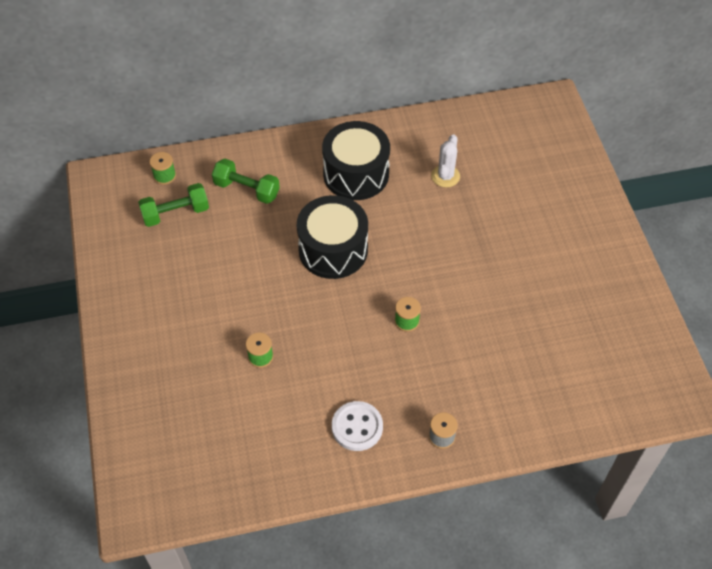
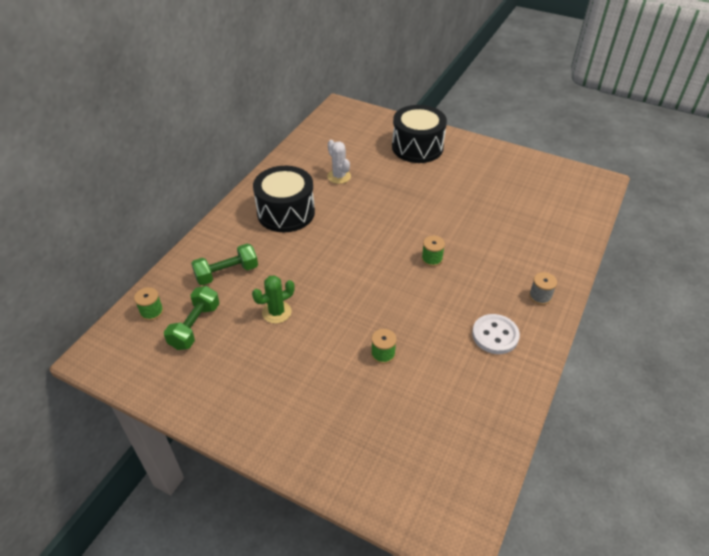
camera: 50 degrees left, 10 degrees down
black drum [297,195,368,279] -> black drum moved to [392,105,447,163]
none -> green cactus [252,275,295,324]

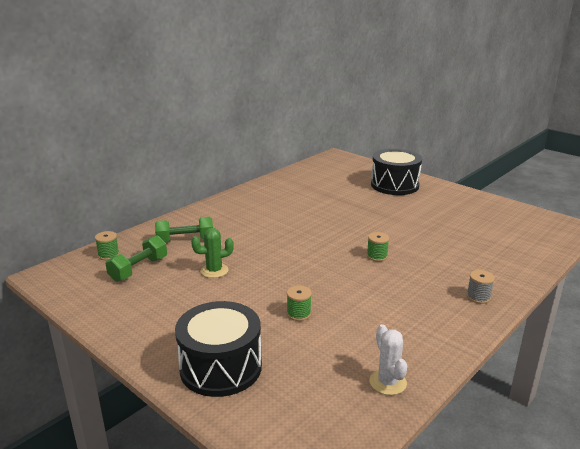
camera: 15 degrees right, 20 degrees down
black drum [253,166,315,232] -> black drum moved to [175,301,262,397]
white cactus [327,140,351,184] -> white cactus moved to [369,324,407,395]
white button [472,314,520,354] -> none

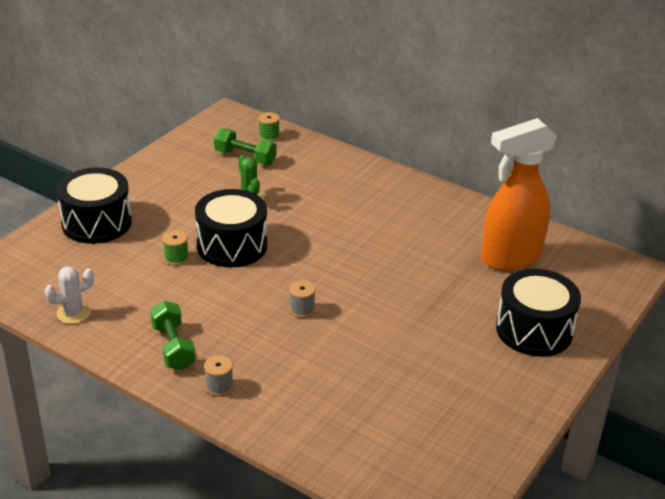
camera: 80 degrees right, 10 degrees up
green dumbbell [155,217,213,242] -> green dumbbell moved to [150,301,195,370]
green spool [367,232,389,262] -> grey spool [289,280,316,318]
none -> black drum [195,189,267,267]
none -> orange spray bottle [481,118,557,271]

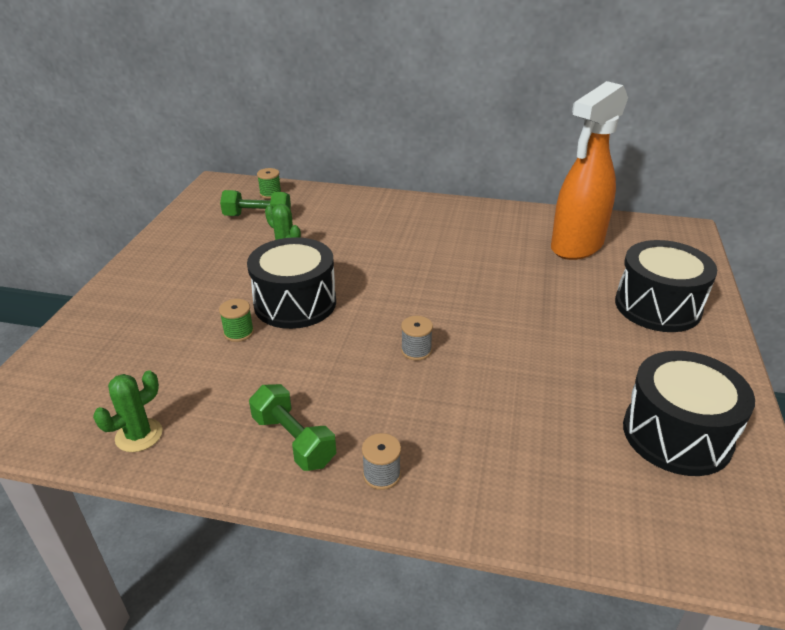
camera: 20 degrees left, 0 degrees up
white cactus [45,266,94,324] -> green cactus [93,370,163,452]
black drum [57,168,132,244] -> black drum moved to [623,351,755,476]

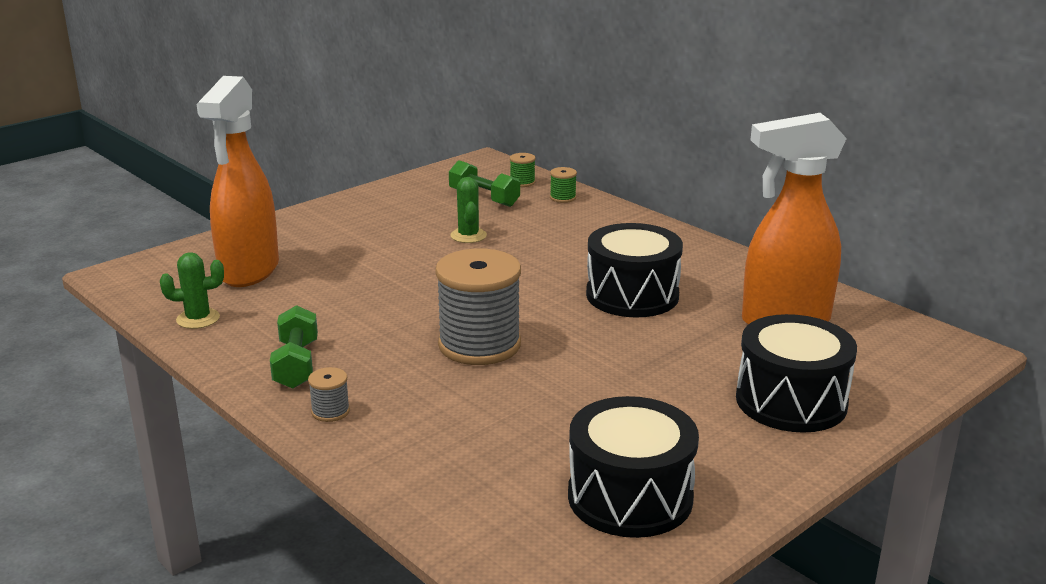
camera: 35 degrees right, 10 degrees down
green spool [219,299,254,342] -> green spool moved to [550,167,577,203]
black drum [247,237,336,329] -> black drum moved to [586,223,683,318]
grey spool [401,316,433,361] -> grey spool [435,248,521,365], size x2.40
none -> orange spray bottle [197,76,279,287]

